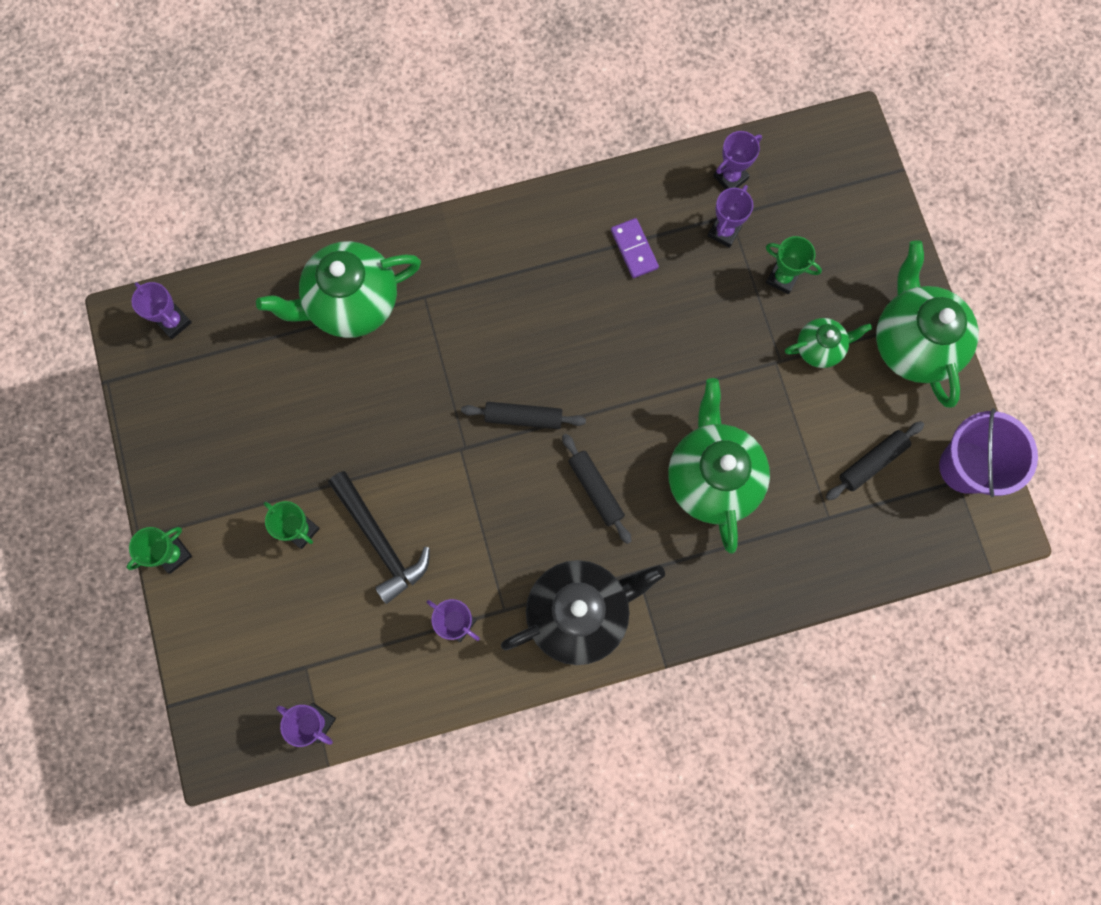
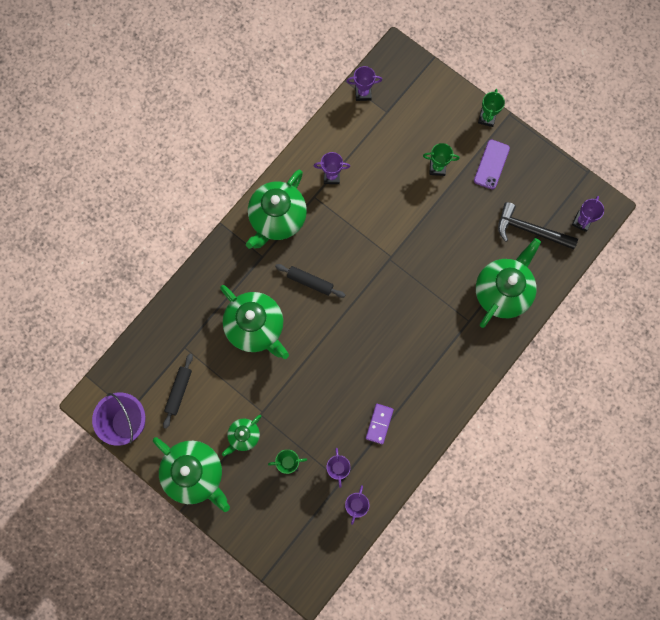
camera: 145 degrees right, 0 degrees up
purple trophy [131,282,192,339] -> purple trophy turned 75 degrees counterclockwise [572,196,604,232]
black hammer [328,471,430,604] -> black hammer moved to [498,202,578,249]
black rolling pin [461,402,586,429] -> none
black teapot [501,560,665,665] -> green teapot [246,170,307,249]
purple domino [611,218,659,278] -> purple domino turned 75 degrees clockwise [366,404,394,444]
none -> purple phone [474,139,510,190]

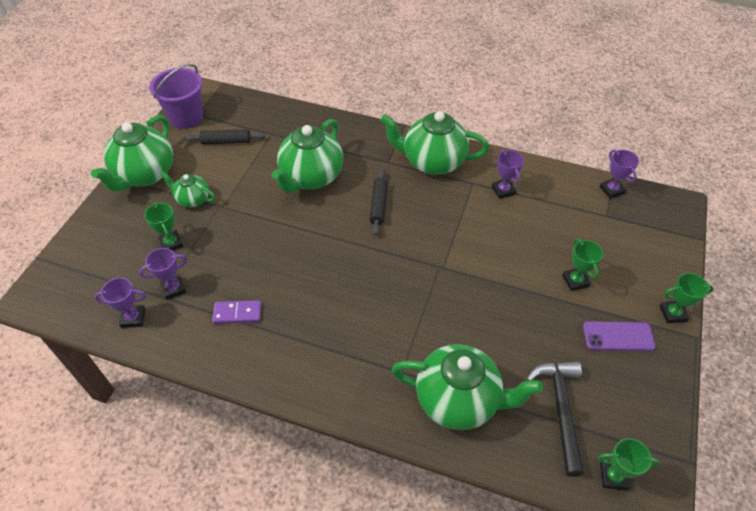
camera: 70 degrees right, 25 degrees down
purple trophy [572,196,604,232] -> green trophy [598,438,660,491]

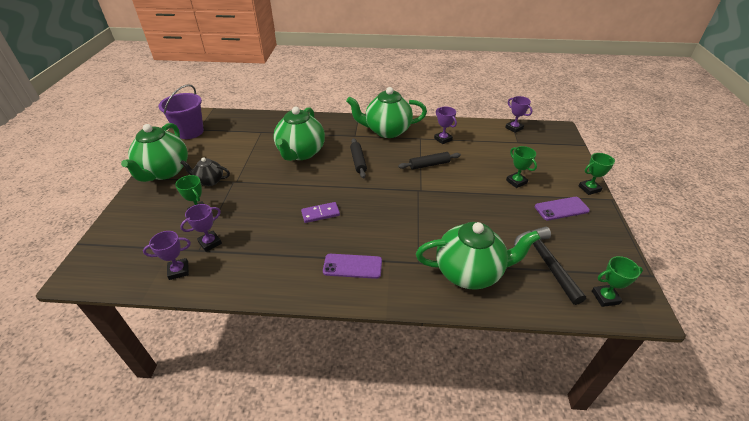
camera: 15 degrees left, 10 degrees down
green teapot [160,172,215,207] -> black teapot [180,157,230,186]
black rolling pin [185,129,265,144] -> black rolling pin moved to [398,152,461,170]
purple domino [212,300,262,324] -> purple domino moved to [301,202,340,223]
none -> purple phone [323,254,382,279]

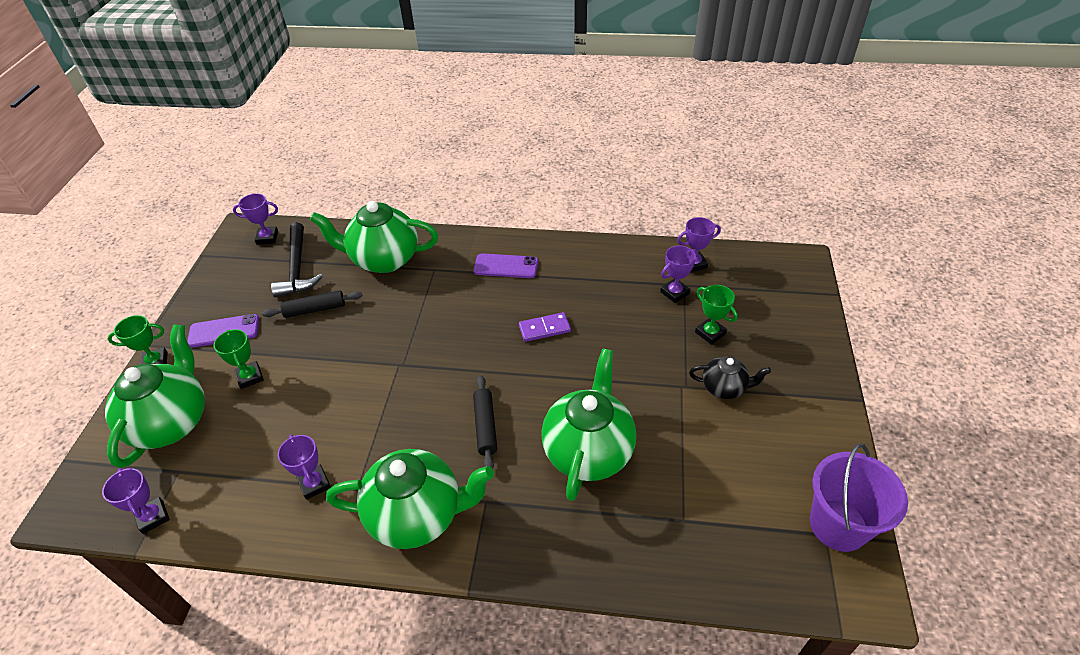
camera: 175 degrees left, 5 degrees up
green teapot [121,123,188,182] -> green teapot moved to [105,324,205,468]
black rolling pin [398,152,461,170] -> black rolling pin moved to [262,290,362,318]
green trophy [592,256,643,307] -> purple trophy [233,193,278,245]

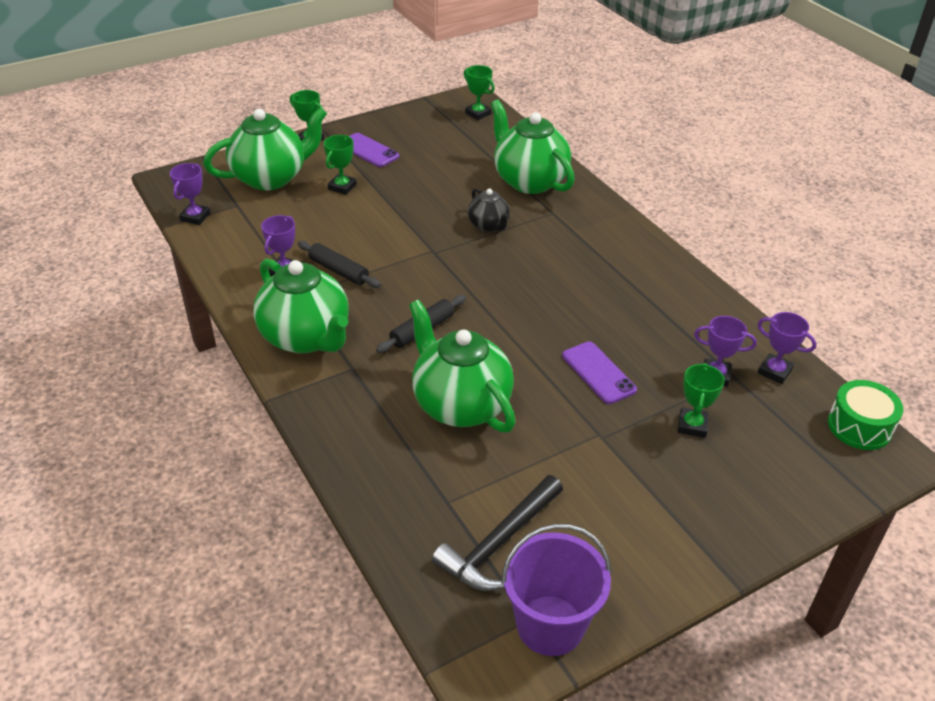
camera: 50 degrees right, 5 degrees down
purple trophy [233,193,278,245] -> green trophy [464,65,495,120]
black rolling pin [262,290,362,318] -> black rolling pin moved to [298,241,381,288]
black hammer [271,222,323,297] -> black hammer moved to [432,475,563,591]
purple phone [473,253,538,278] -> purple phone moved to [562,342,637,404]
purple domino [519,312,571,342] -> none
green teapot [541,348,636,501] -> green teapot turned 105 degrees counterclockwise [409,300,515,433]
black teapot [689,356,771,399] -> black teapot moved to [468,188,510,232]
none -> green drum [828,380,903,450]

